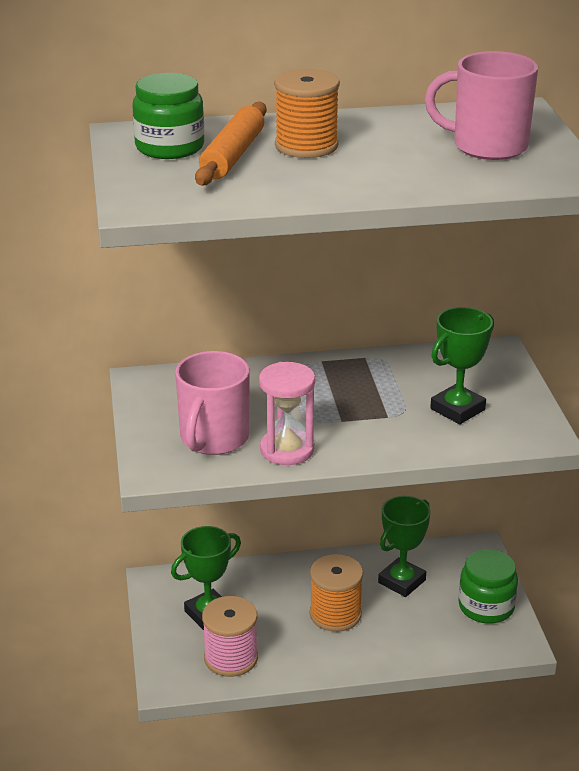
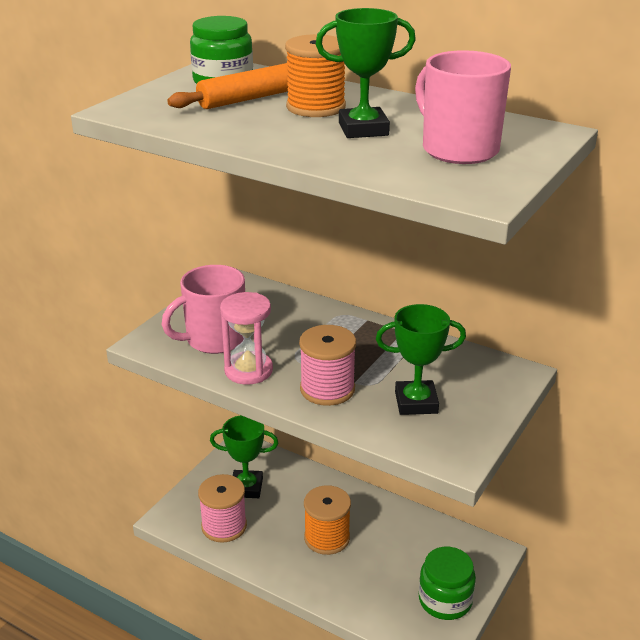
camera: 40 degrees right, 0 degrees up
green trophy [378,496,430,597] -> green trophy moved to [316,8,416,138]
none -> pink spool [299,325,356,406]

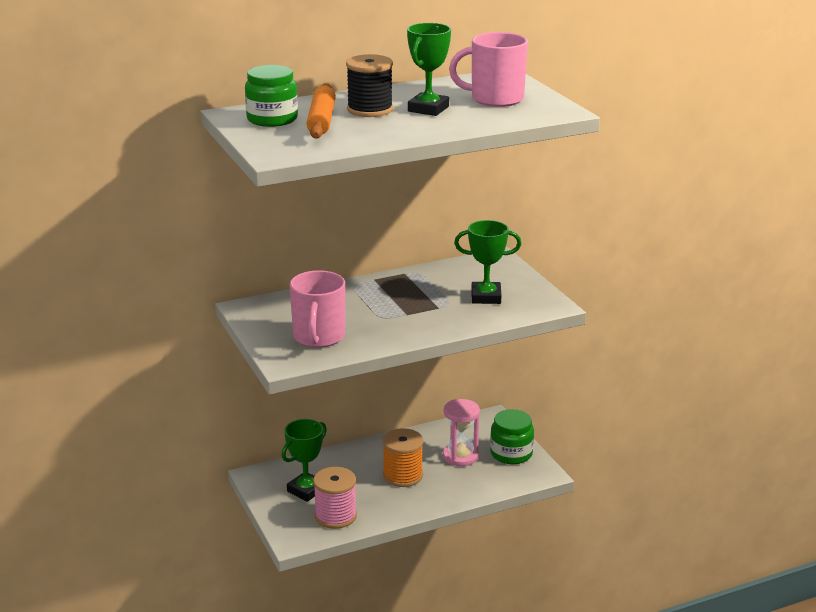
camera: 55 degrees left, 5 degrees down
pink hourglass [220,292,273,384] -> pink hourglass moved to [443,399,480,466]
orange spool [285,34,346,117] -> black spool [346,54,393,117]
pink spool [299,325,356,406] -> none
green trophy [376,304,466,415] -> green trophy turned 60 degrees clockwise [454,220,521,304]

